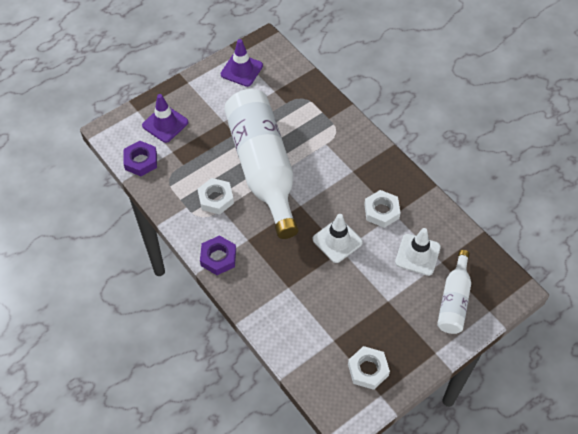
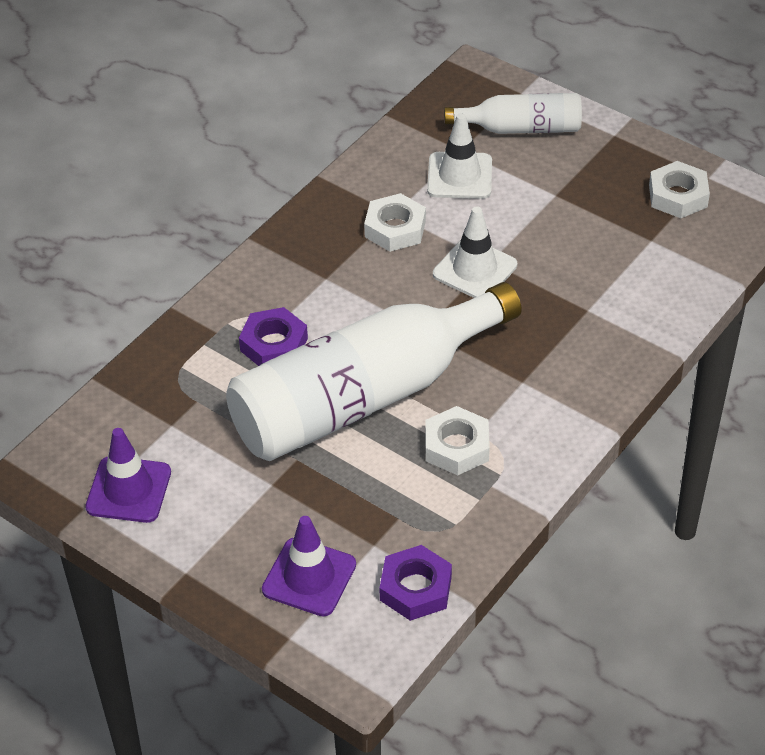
camera: 105 degrees left, 10 degrees down
purple nut [200,235,236,275] -> purple nut moved to [239,307,308,366]

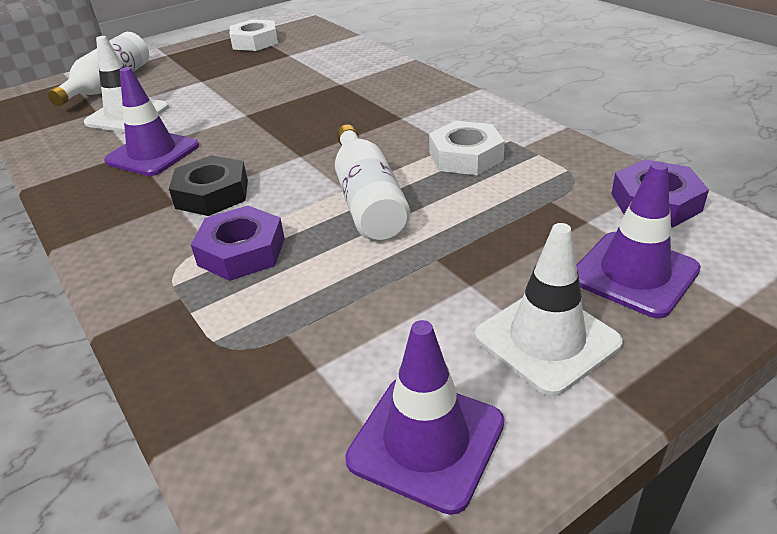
camera: 70 degrees left, 10 degrees down
white bottle [226,282,522,461] -> white bottle [335,125,410,241], size x0.50
white nut [364,193,426,252] -> purple traffic cone [104,67,199,176]
white traffic cone [433,206,517,298] -> white traffic cone moved to [475,223,623,396]
none -> black nut [169,155,248,216]

